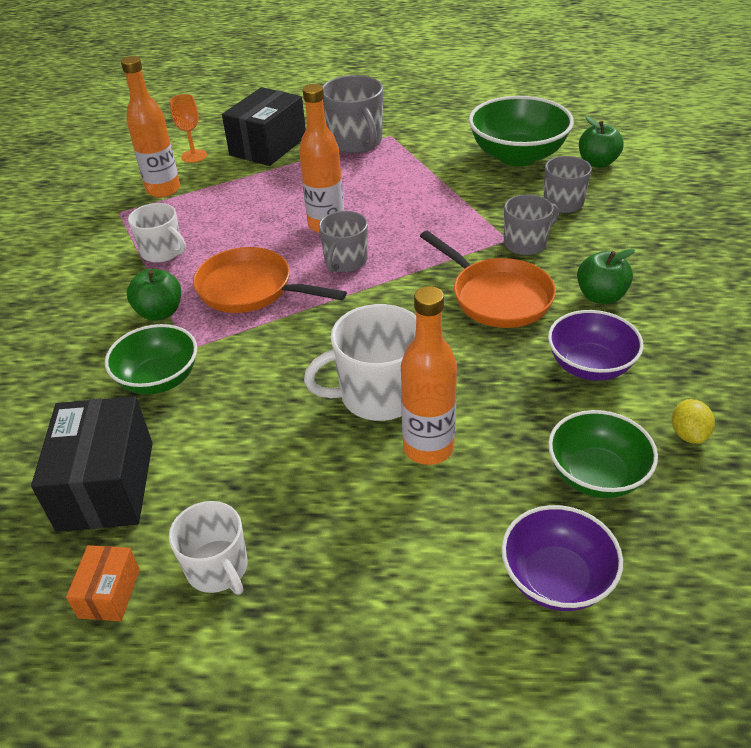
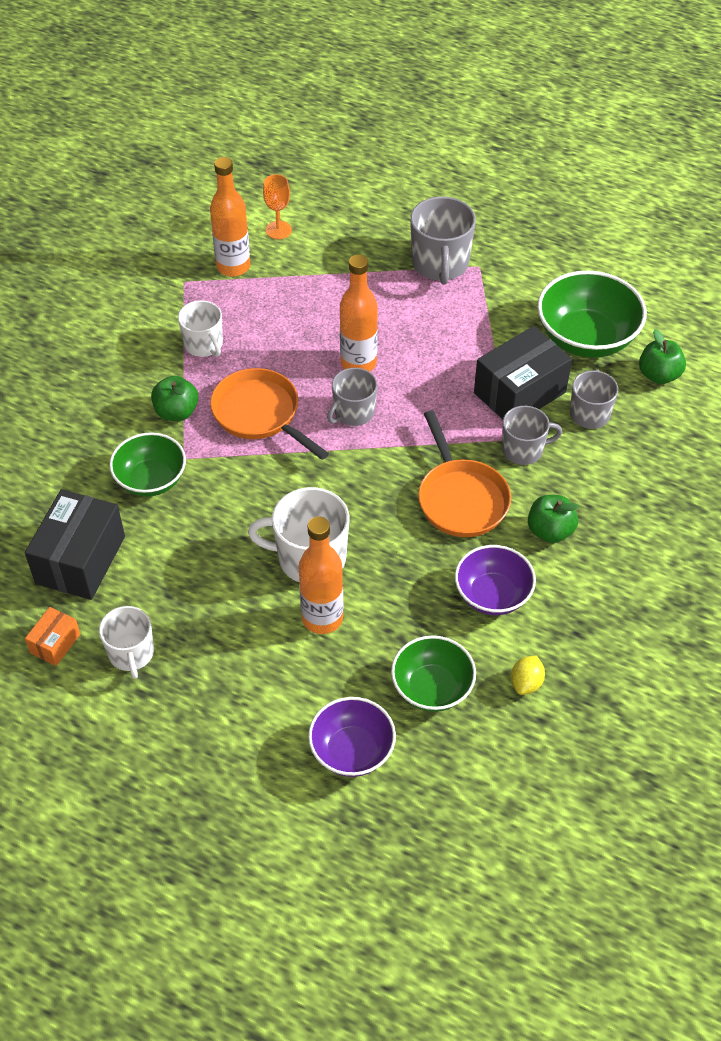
camera: 20 degrees right, 10 degrees up
black box [222,87,306,166] -> black box moved to [474,326,572,419]

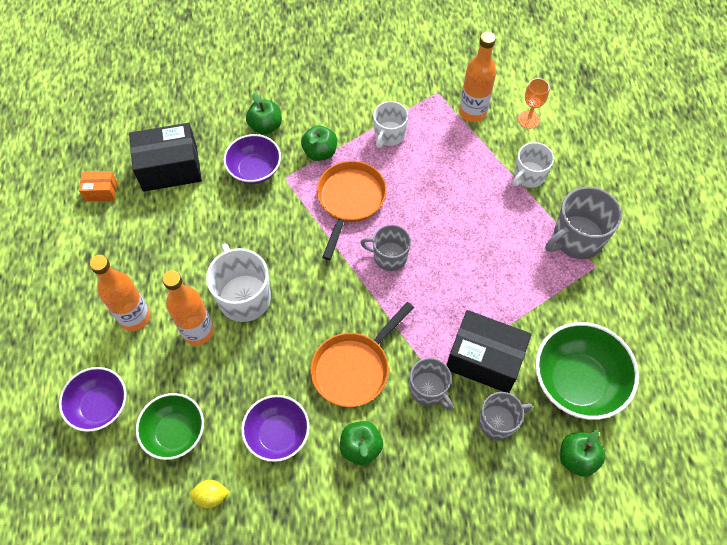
camera: 60 degrees right, 10 degrees up
white mug [99,606,154,679] -> white mug moved to [512,142,554,188]
green bowl [109,432,186,497] -> purple bowl [224,134,281,184]
orange bottle [340,255,378,372] -> orange bottle moved to [89,255,150,331]
none -> green apple [246,92,282,135]

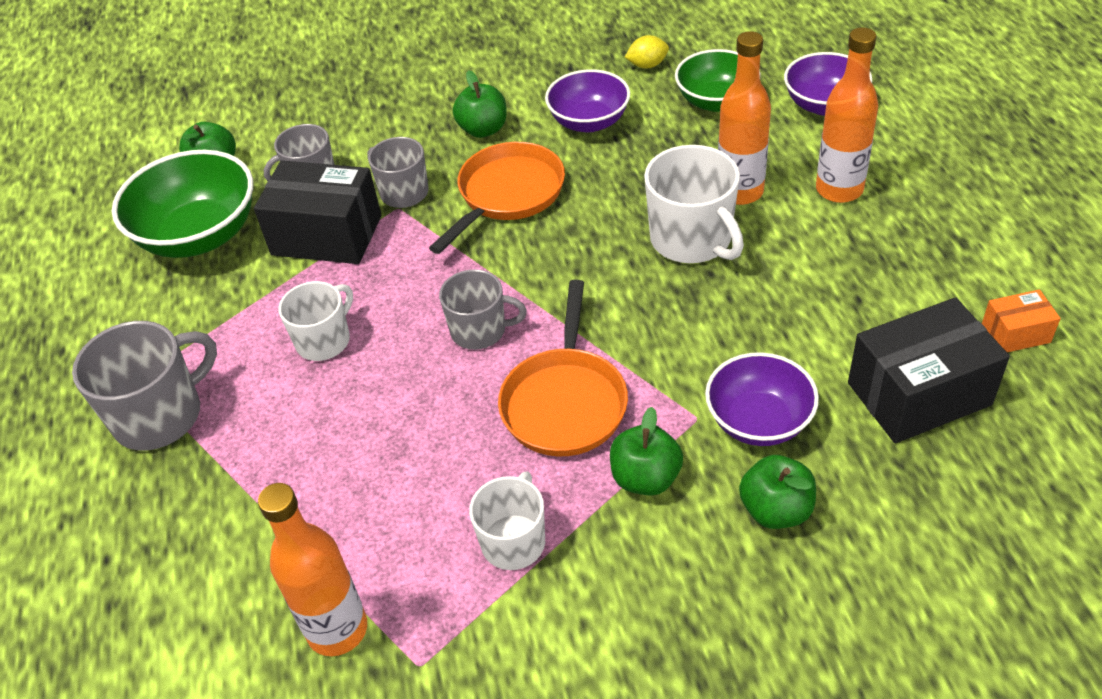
camera: 175 degrees right, 15 degrees down
white mug [512,142,554,188] -> white mug moved to [279,281,353,361]
orange goblet [518,78,550,129] -> none

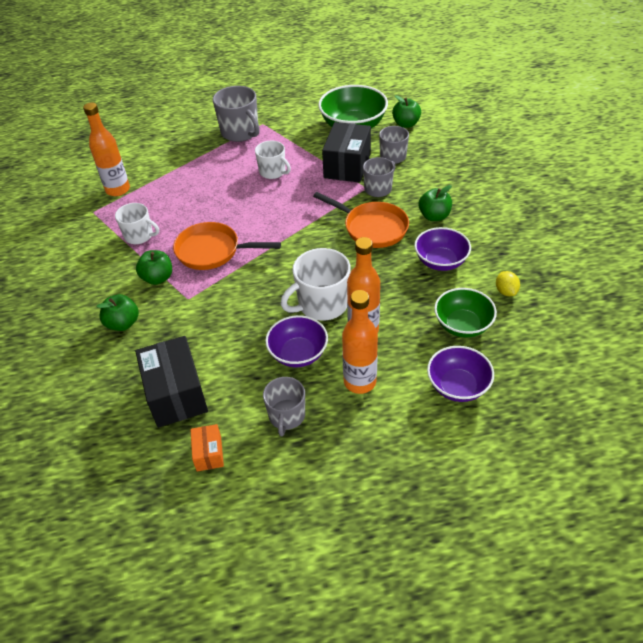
camera: 90 degrees right, 0 degrees up
grey mug [439,269,527,350] -> grey mug moved to [263,377,305,436]
purple bowl [705,352,819,446] -> purple bowl moved to [265,315,328,367]

